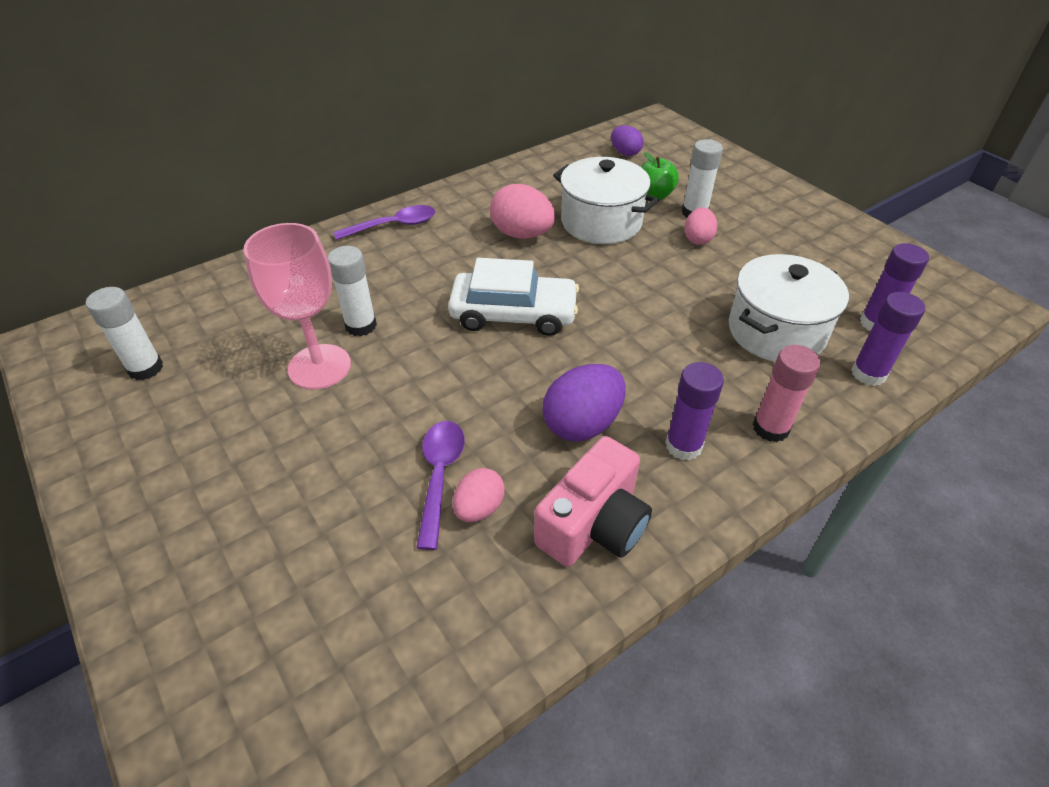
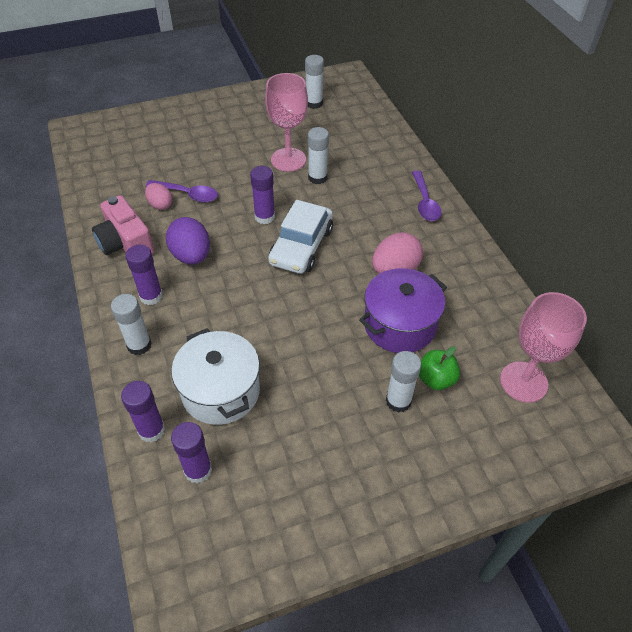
camera: 105 degrees right, 5 degrees up
white pot [553,157,659,244] -> purple pot [359,268,447,353]
purple egg [611,125,643,156] -> pink goblet [500,292,587,403]
pink egg [685,207,717,245] -> none
pink glue stick [753,345,820,442] -> white glue stick [111,294,152,355]
none -> purple glue stick [250,166,275,224]

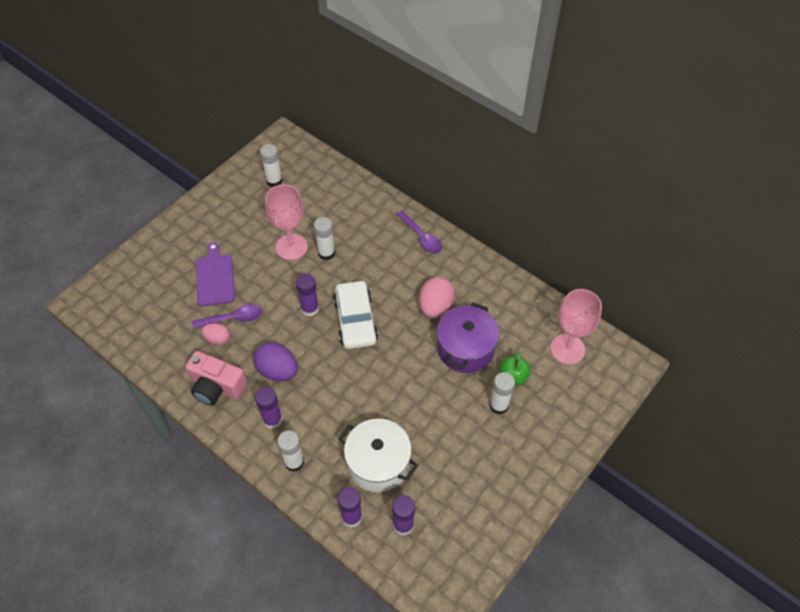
camera: 30 degrees left, 5 degrees up
none -> purple cutting board [196,242,235,307]

